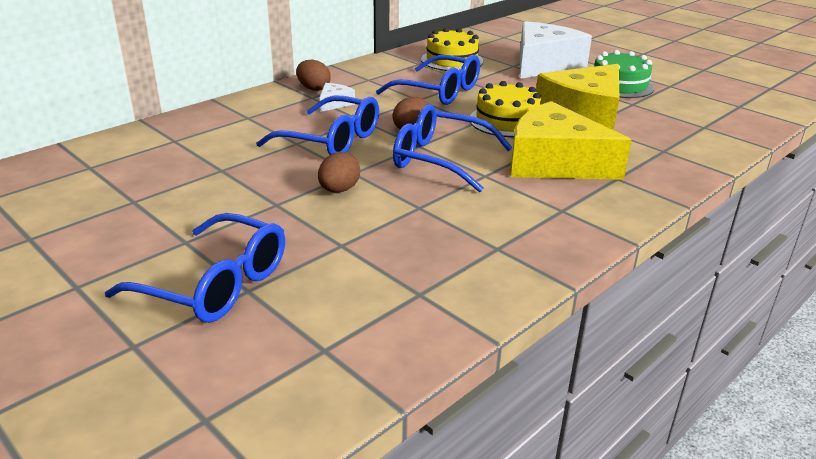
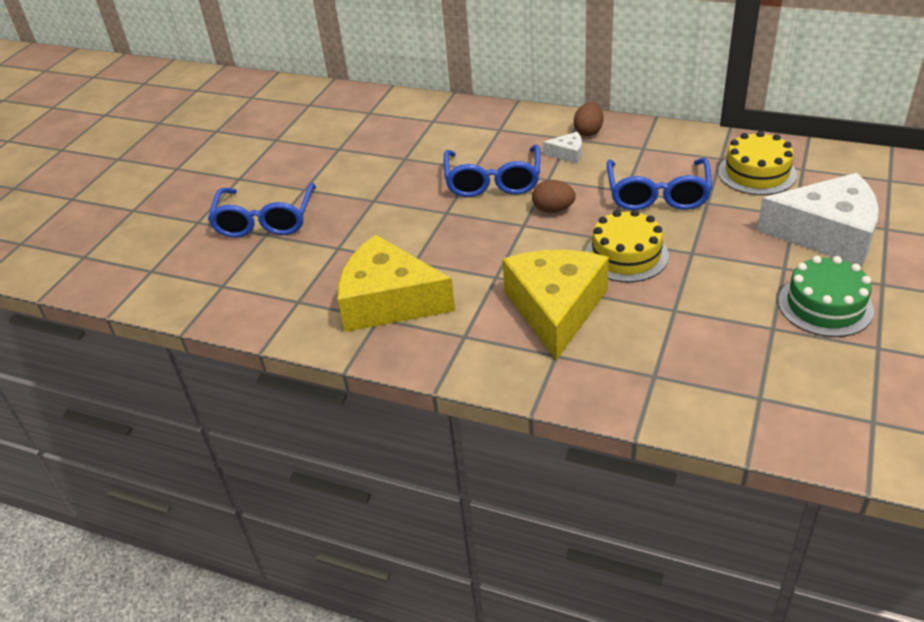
camera: 70 degrees right, 10 degrees up
brown egg [318,152,360,193] -> none
blue glasses [393,104,513,193] -> none
yellow cheese [536,64,620,130] -> yellow cheese moved to [338,235,455,332]

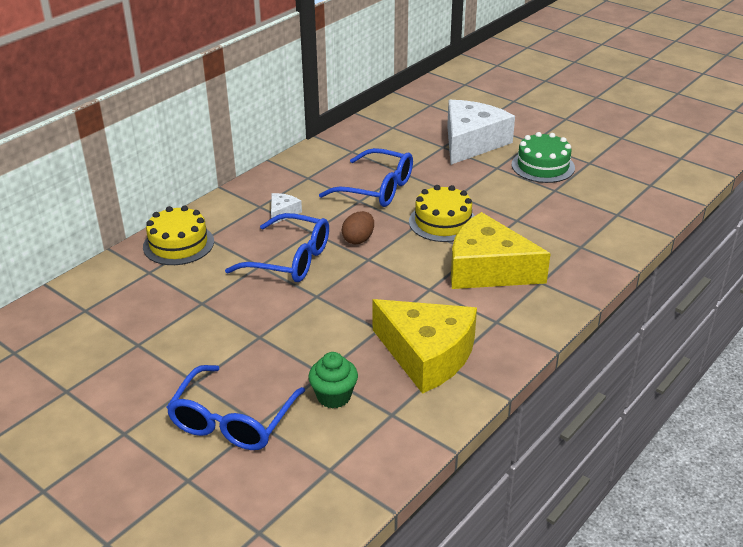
camera: 75 degrees left, 5 degrees down
blue glasses [208,183,316,238] -> blue glasses turned 90 degrees clockwise [166,365,305,450]
yellow cheese [338,235,455,332] -> yellow cheese turned 90 degrees counterclockwise [372,299,477,394]
brown egg [574,103,603,136] -> none
yellow cake [718,131,797,195] -> yellow cake moved to [143,206,214,265]
none -> green cupcake [308,352,358,408]

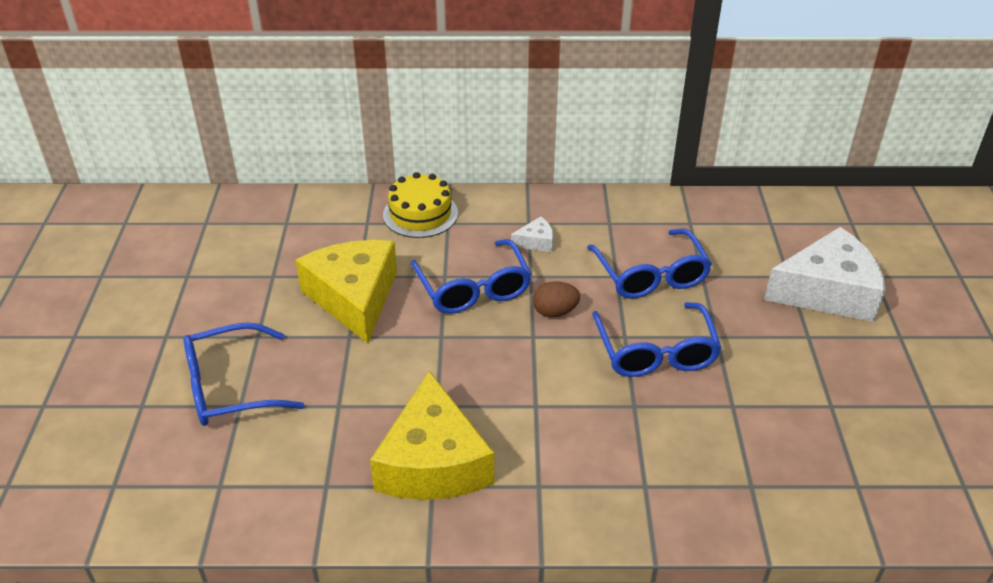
camera: 50 degrees right, 5 degrees up
green cupcake [308,352,358,408] -> none
yellow cake [409,185,475,242] -> blue glasses [592,302,722,377]
yellow cheese [451,212,551,289] -> yellow cheese moved to [296,240,397,344]
green cake [512,132,575,183] -> none

